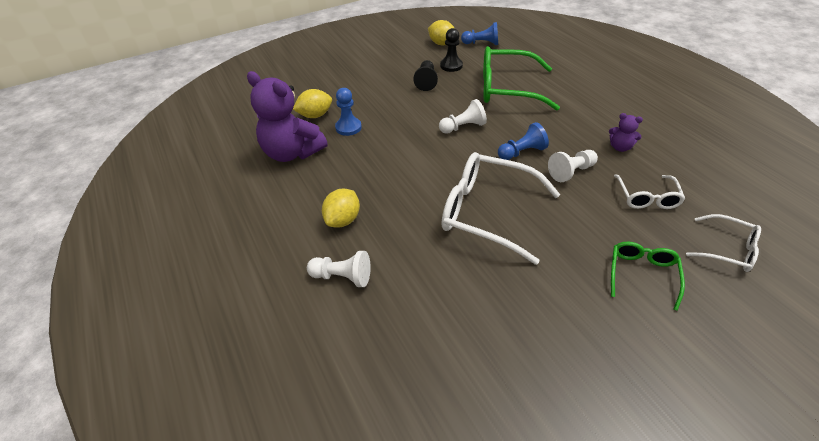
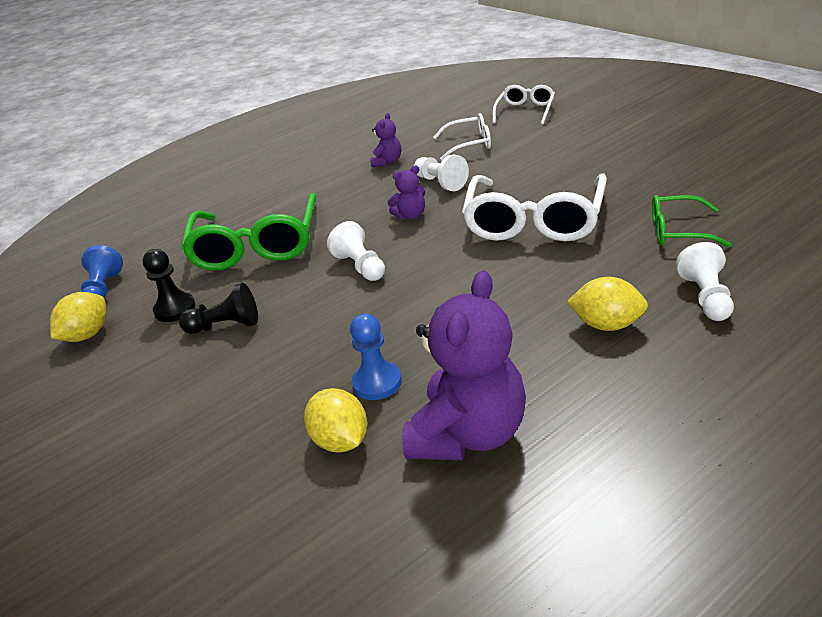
camera: 95 degrees left, 10 degrees down
blue pawn [498,122,549,160] -> purple teddy bear [387,165,425,219]
green glasses [611,242,685,311] -> green glasses moved to [652,195,732,247]

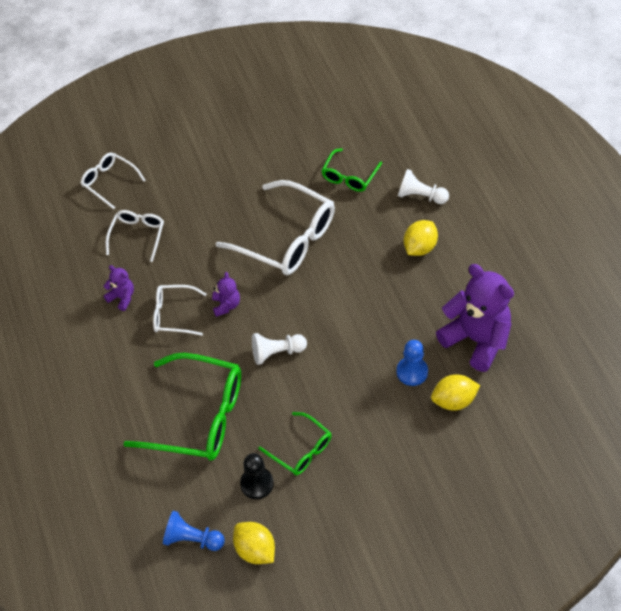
camera: 75 degrees left, 20 degrees up
black pawn [179,283,258,334] -> green glasses [258,412,332,475]
white pawn [414,154,469,191] -> none
none -> white glasses [153,285,207,336]

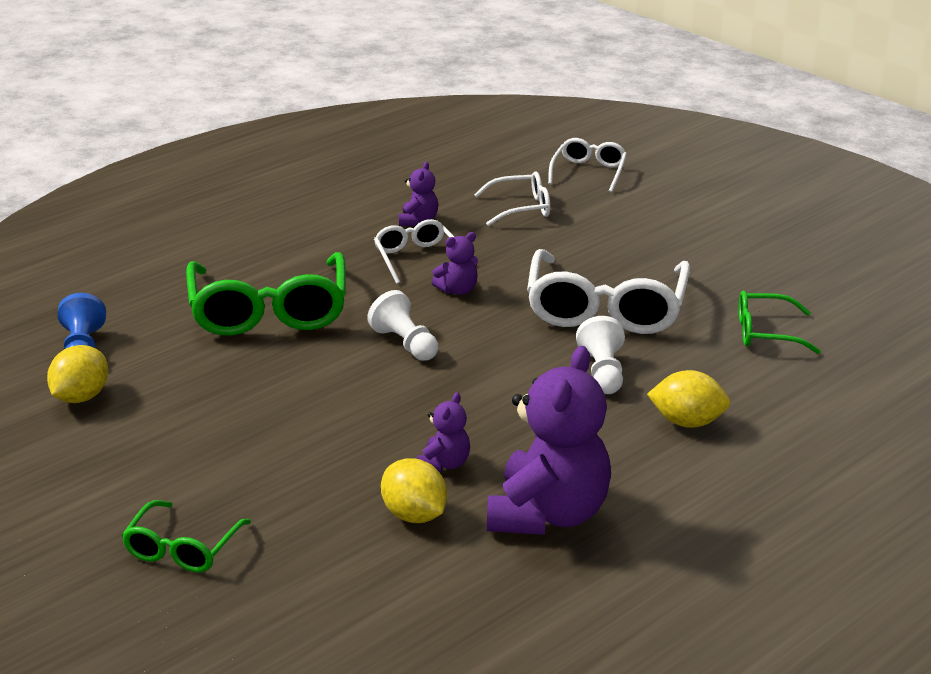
camera: 65 degrees right, 25 degrees down
black pawn [240,453,274,499] -> none
green glasses [258,412,332,475] -> green glasses moved to [122,500,251,573]
blue pawn [397,340,428,386] -> purple teddy bear [417,392,470,472]
white pawn [398,169,449,204] -> white pawn moved to [576,316,625,394]

